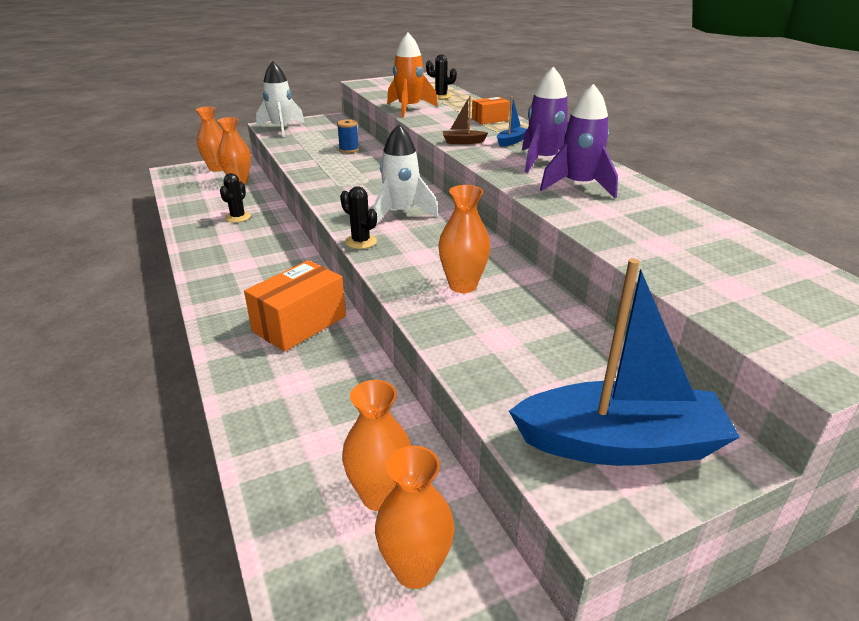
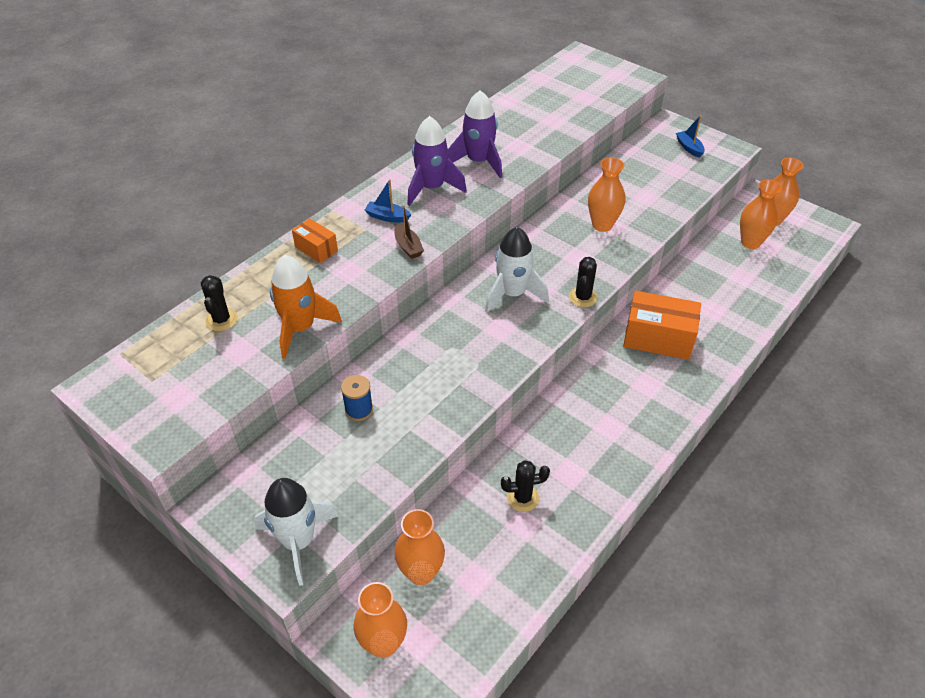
camera: 115 degrees left, 15 degrees up
blue boat [509,258,740,466] -> blue boat [676,115,705,158], size x0.41

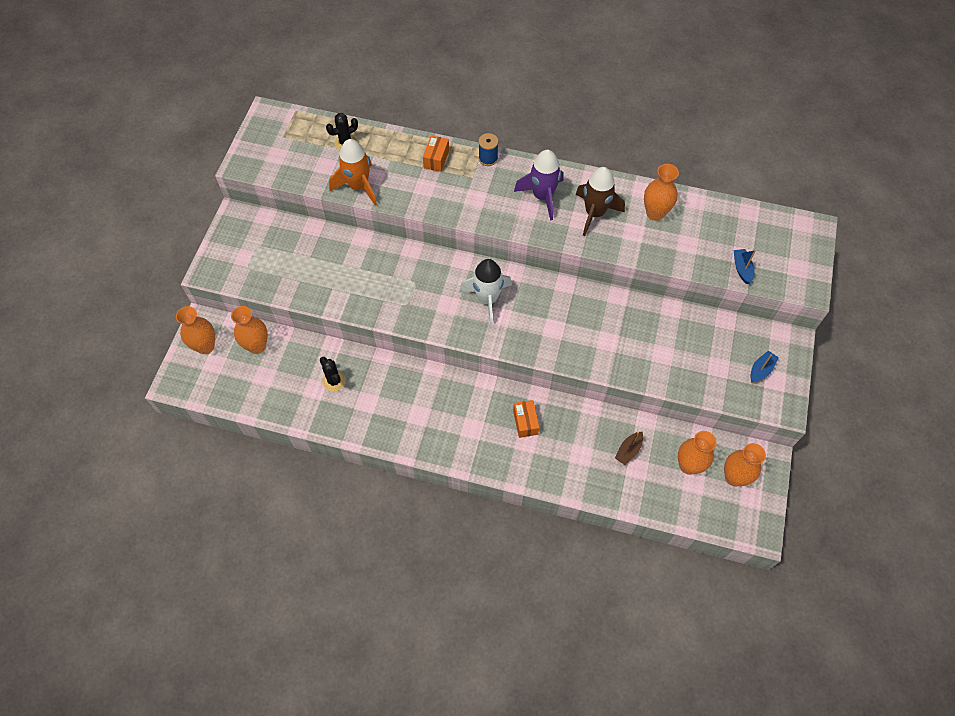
camera: 65 degrees right, 15 degrees up
white rocket [254,478,339,586] -> none
blue spool [341,375,373,421] -> blue spool moved to [478,133,499,166]
blue boat [365,179,411,222] -> blue boat moved to [734,249,756,284]
brown boat [394,205,424,259] -> brown boat moved to [615,432,643,465]
purple rocket [448,90,502,178] -> brown rocket [576,167,625,236]
black cactus [569,257,598,307] -> none
orange vase [588,158,626,232] -> orange vase moved to [644,164,679,221]
orange box [623,291,701,360] -> orange box [513,400,539,438], size x0.55

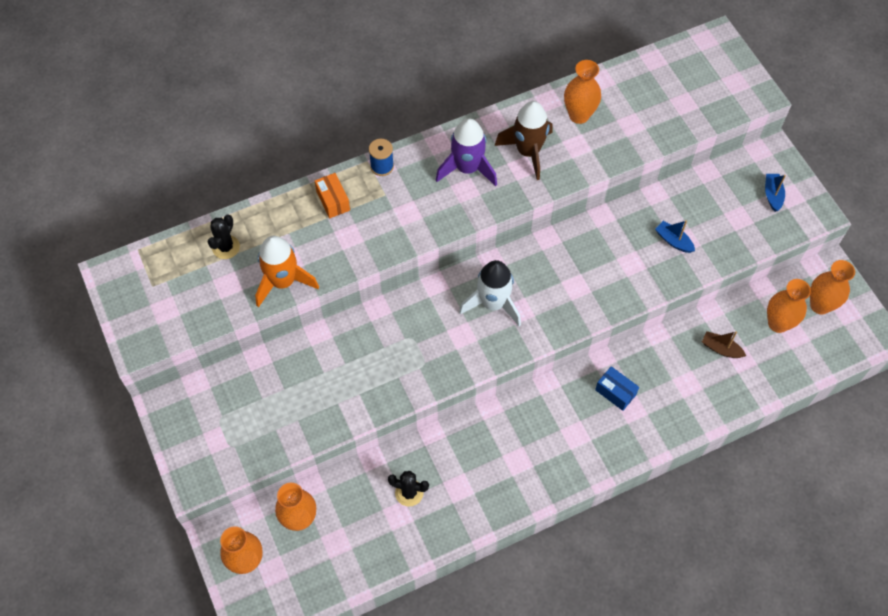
camera: 40 degrees left, 0 degrees up
orange box [513,400,539,438] -> blue box [595,366,639,411]
brown boat [615,432,643,465] -> brown boat turned 120 degrees clockwise [702,331,746,358]
blue boat [734,249,756,284] -> blue boat moved to [655,220,695,253]

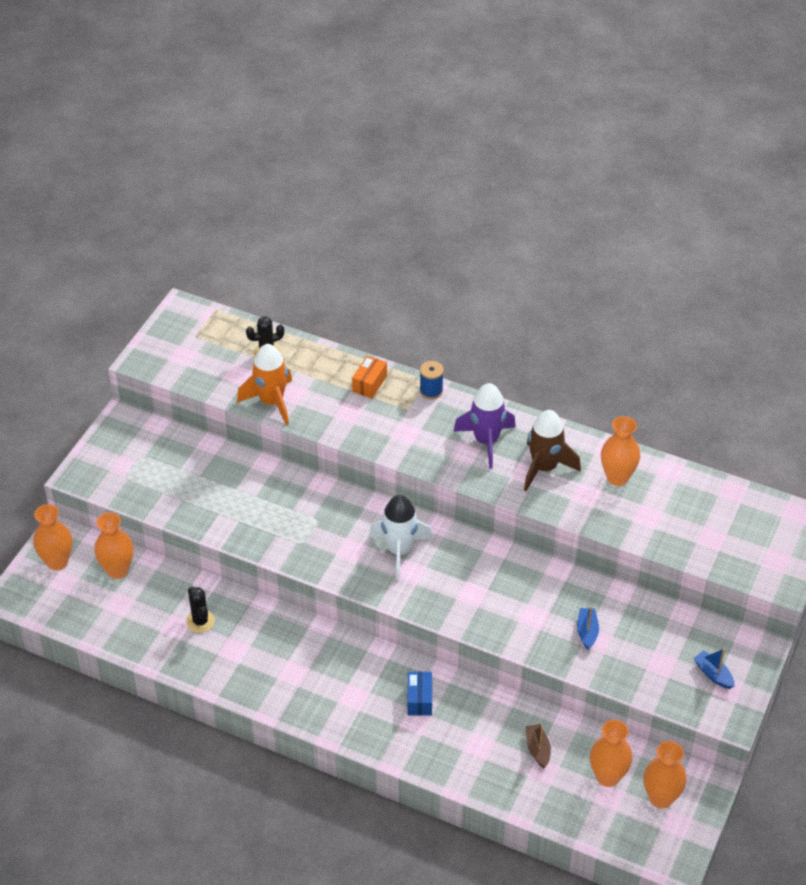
camera: 50 degrees right, 15 degrees down
blue boat [765,174,786,212] -> blue boat turned 90 degrees counterclockwise [693,649,734,689]

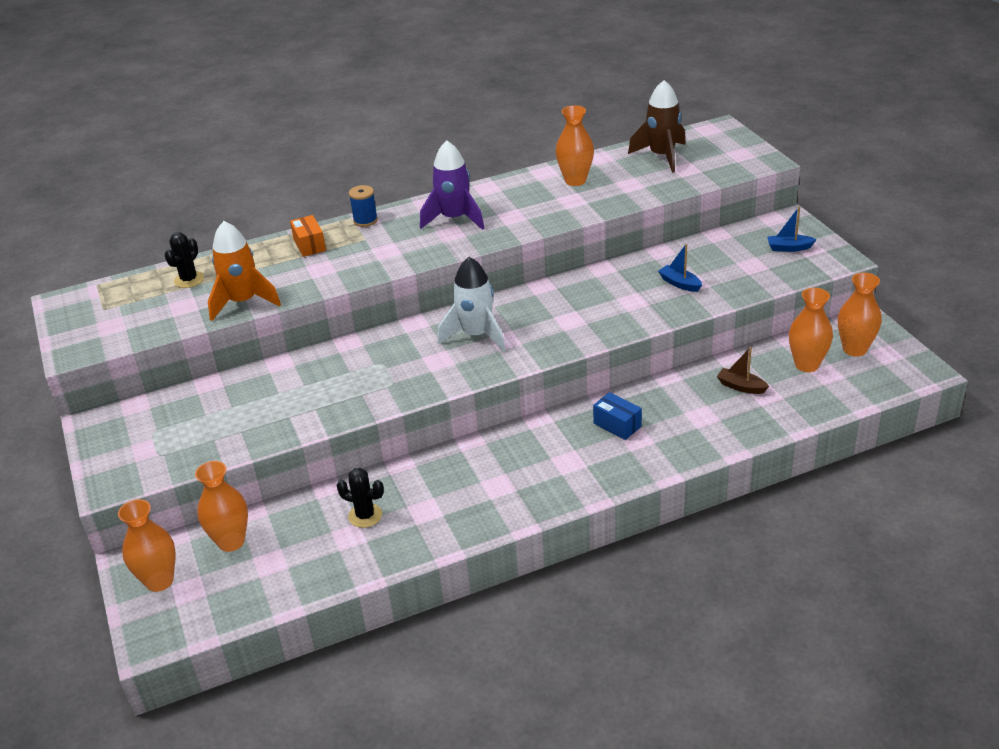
camera: 45 degrees left, 10 degrees down
brown rocket [524,410,581,491] -> brown rocket moved to [628,80,686,173]

